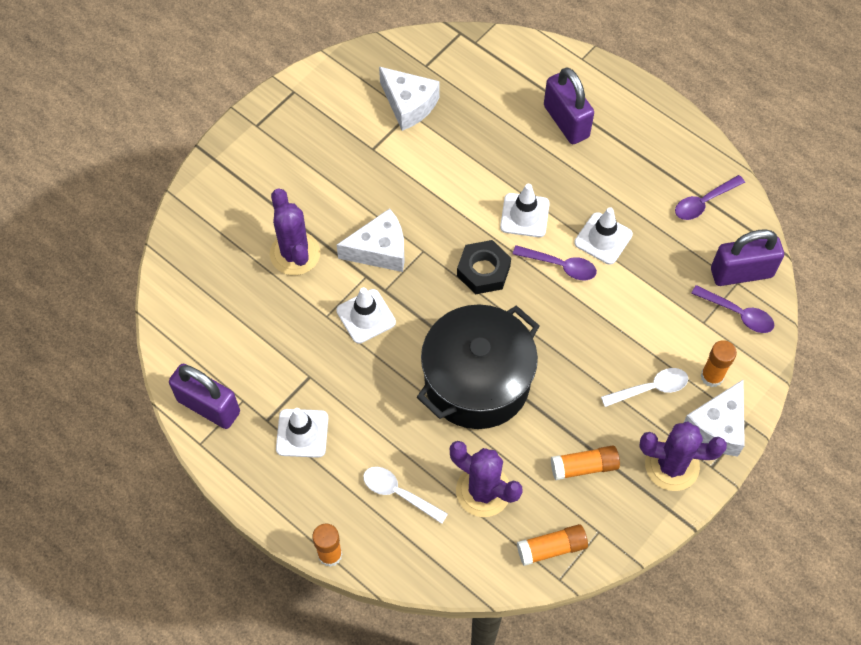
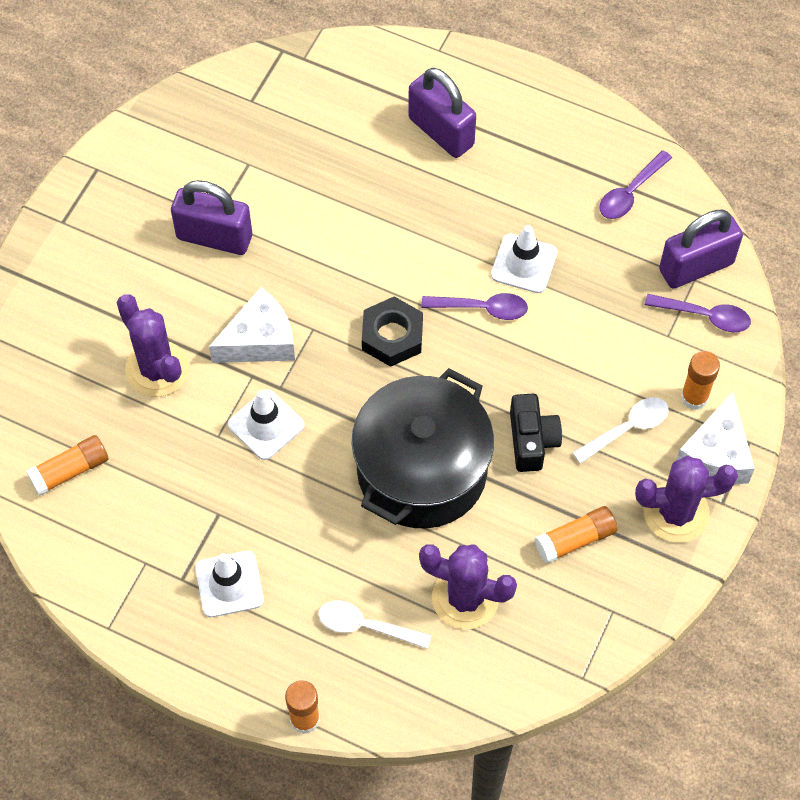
camera: 15 degrees left, 0 degrees up
purple padlock [169,363,240,429] -> purple padlock moved to [171,180,252,255]
white cheese [379,67,440,131] -> none
white traffic cone [500,184,550,237] -> none
orange glue stick [517,524,588,566] -> orange glue stick moved to [26,435,108,496]
none -> black camera [510,394,562,472]

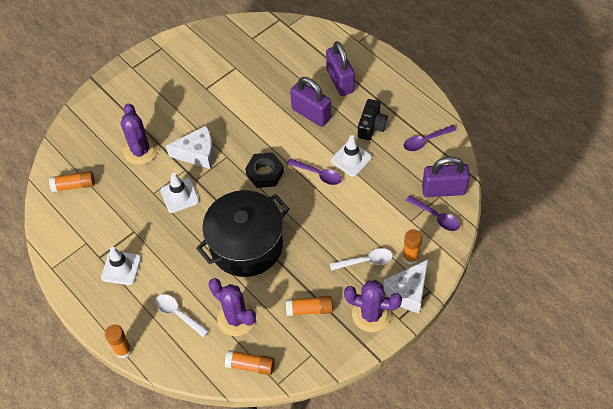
camera: 25 degrees right, 5 degrees down
purple padlock [171,180,252,255] -> purple padlock moved to [290,77,331,127]
black camera [510,394,562,472] -> black camera moved to [358,99,388,140]
none -> orange glue stick [225,350,275,375]

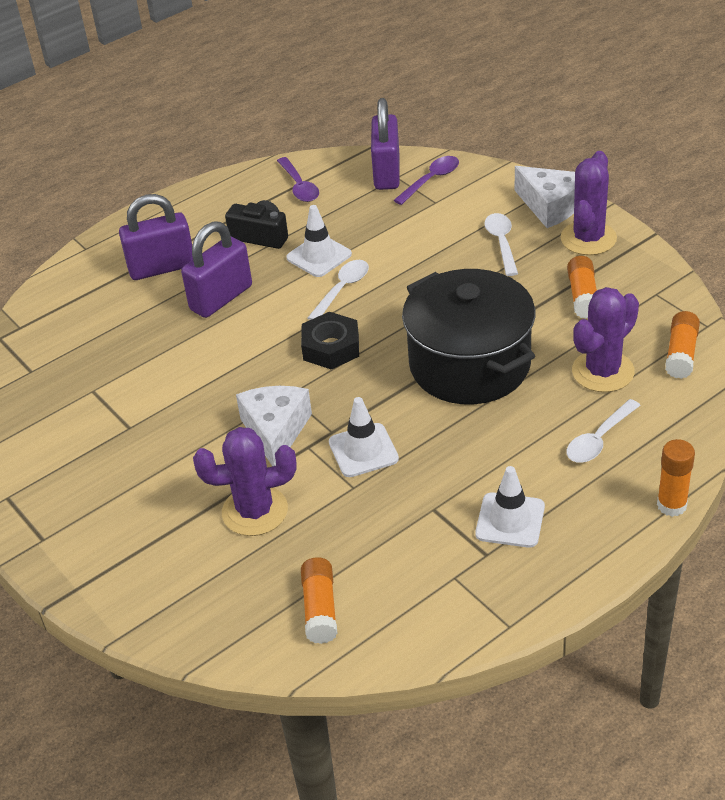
camera: 85 degrees left, 15 degrees down
purple spoon [287,158,342,185] -> white spoon [308,260,369,320]
orange glue stick [403,229,422,265] -> none

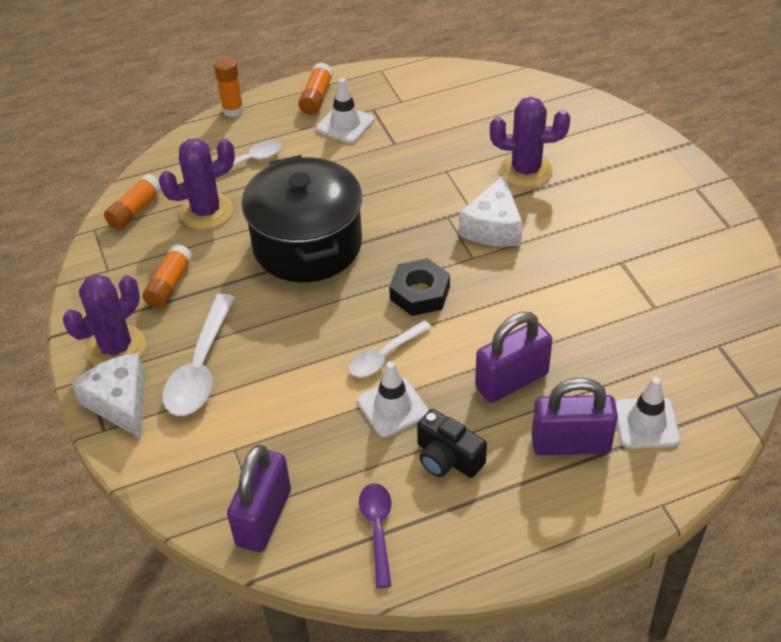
camera: 165 degrees left, 5 degrees up
orange glue stick [301,557,338,644] -> orange glue stick moved to [298,63,333,115]
white traffic cone [329,397,399,477] -> white traffic cone moved to [615,377,680,449]
purple spoon [393,156,459,205] -> none
white spoon [484,213,518,276] -> white spoon [162,294,235,416], size x1.60

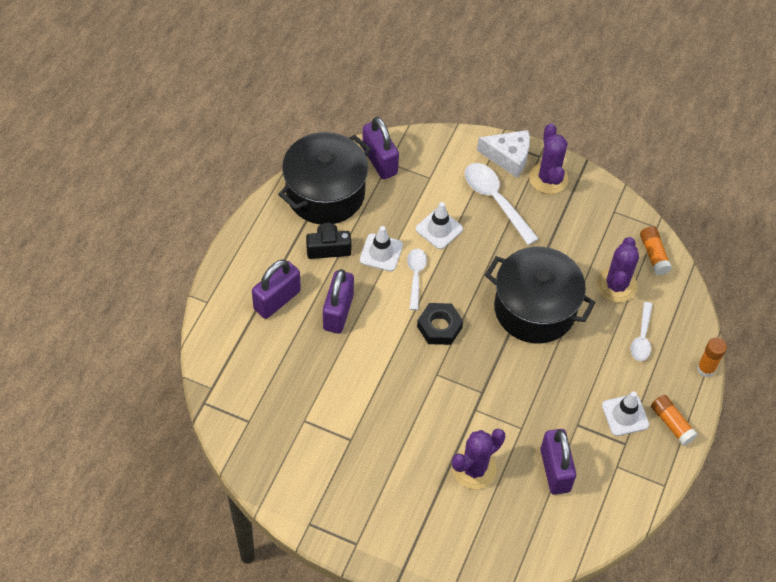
camera: 130 degrees right, 10 degrees up
orange glue stick [142,244,193,308] -> none
purple spoon [359,483,391,588] -> black pot [278,132,371,224]
white cheese [459,175,523,247] -> none
white traffic cone [615,377,680,449] -> white traffic cone moved to [416,202,463,249]
none -> purple padlock [540,429,576,495]

